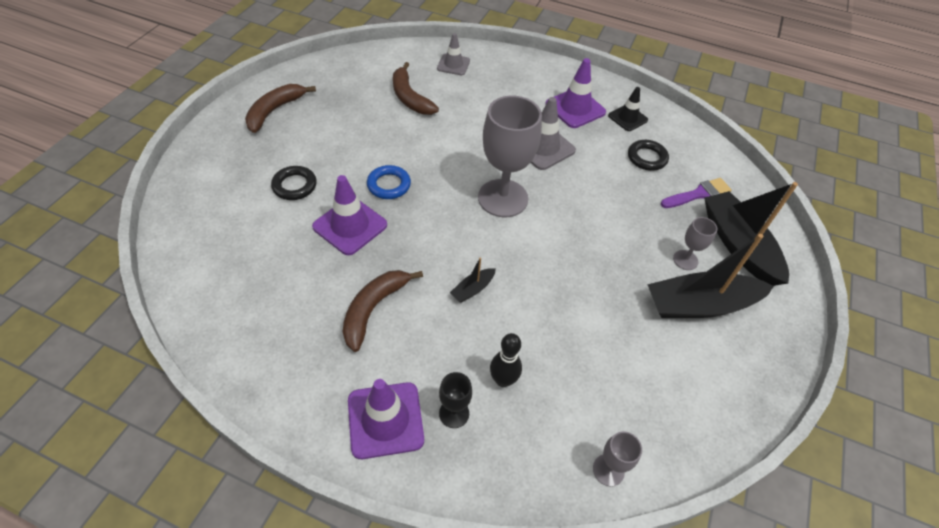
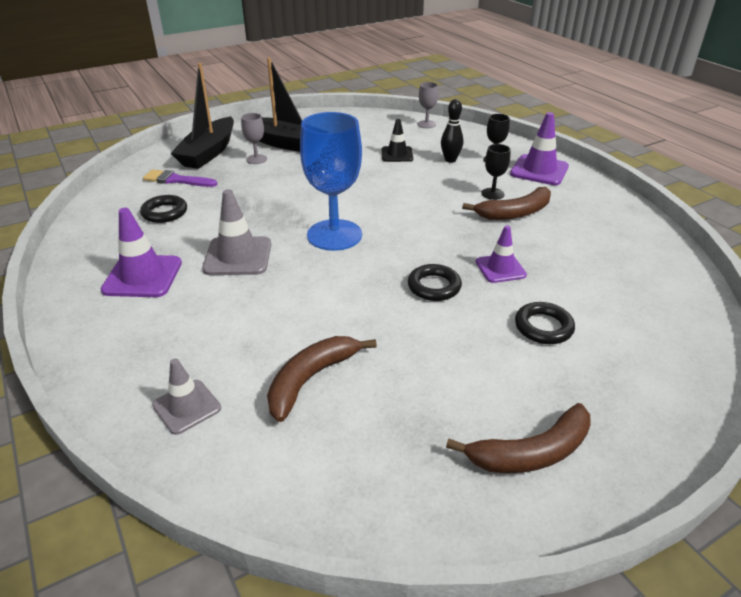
camera: 140 degrees left, 15 degrees down
purple traffic cone [312,175,387,255] -> purple traffic cone [476,226,527,283], size x0.65
blue ring [367,165,411,199] -> black ring [408,264,462,301]
brown banana [393,62,439,115] -> brown banana turned 150 degrees counterclockwise [267,336,377,422]
black boat [450,257,496,303] -> none
grey goblet [478,96,542,217] -> blue goblet [300,112,362,251]
black traffic cone [608,87,648,131] -> black traffic cone moved to [382,119,413,162]
none -> black goblet [481,144,510,200]

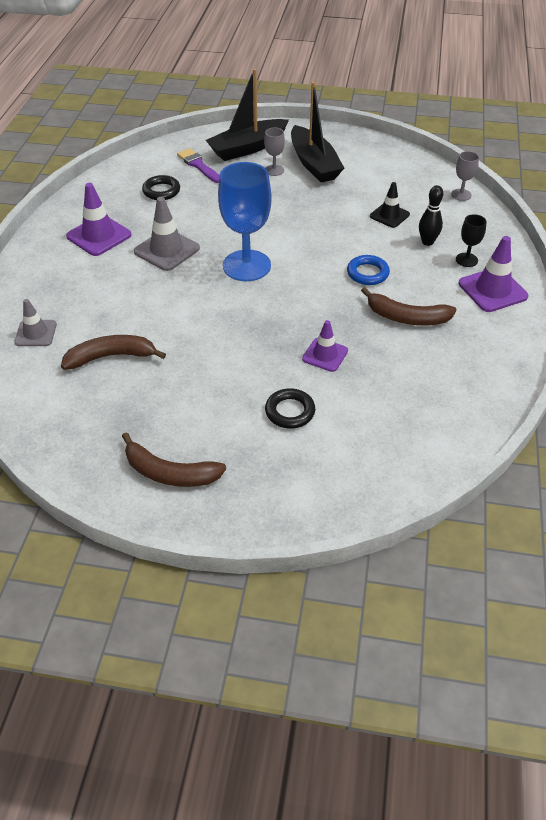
camera: 40 degrees right, 10 degrees up
black ring [408,264,462,301] -> none
black goblet [481,144,510,200] -> none
none -> blue ring [347,255,390,285]

